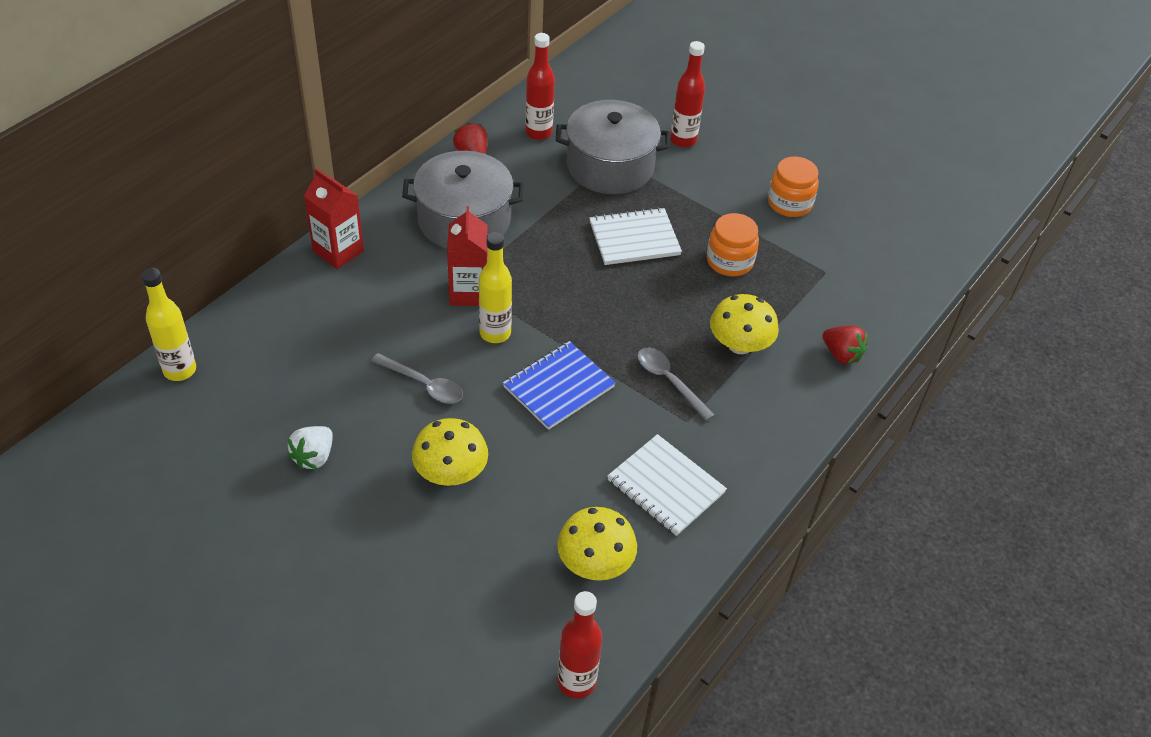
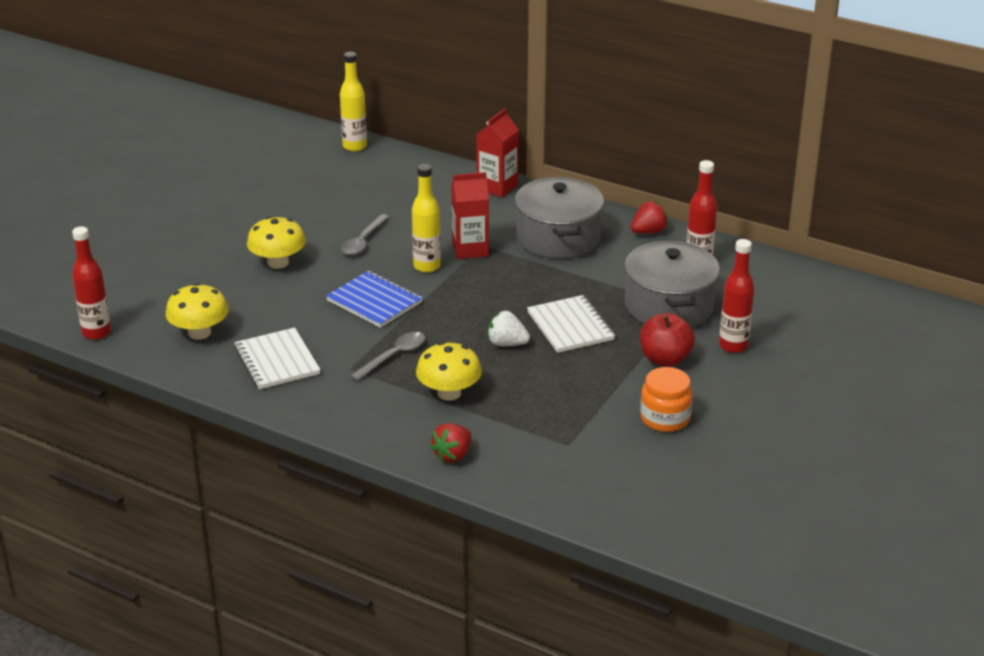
camera: 85 degrees right, 15 degrees down
white strawberry [287,426,333,469] -> white strawberry moved to [488,311,530,346]
white notebook [607,434,727,536] -> white notebook turned 60 degrees counterclockwise [234,328,321,389]
orange jar [707,213,759,276] -> none
none -> red apple [640,313,695,367]

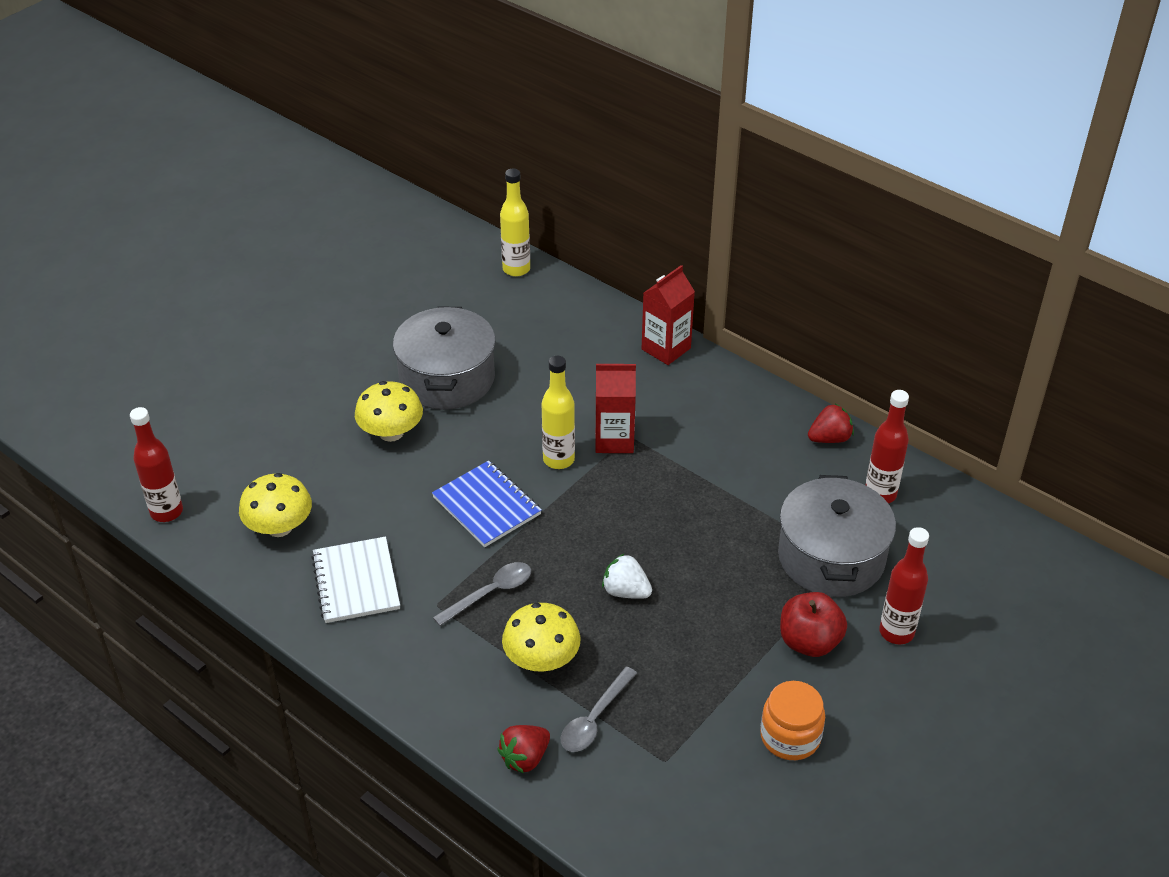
camera: 10 degrees right, 10 degrees up
grey spoon [341,214,389,255] -> grey spoon moved to [561,667,637,752]
grey pot [515,177,604,259] -> grey pot moved to [393,306,496,410]
white notebook [527,295,615,353] -> none

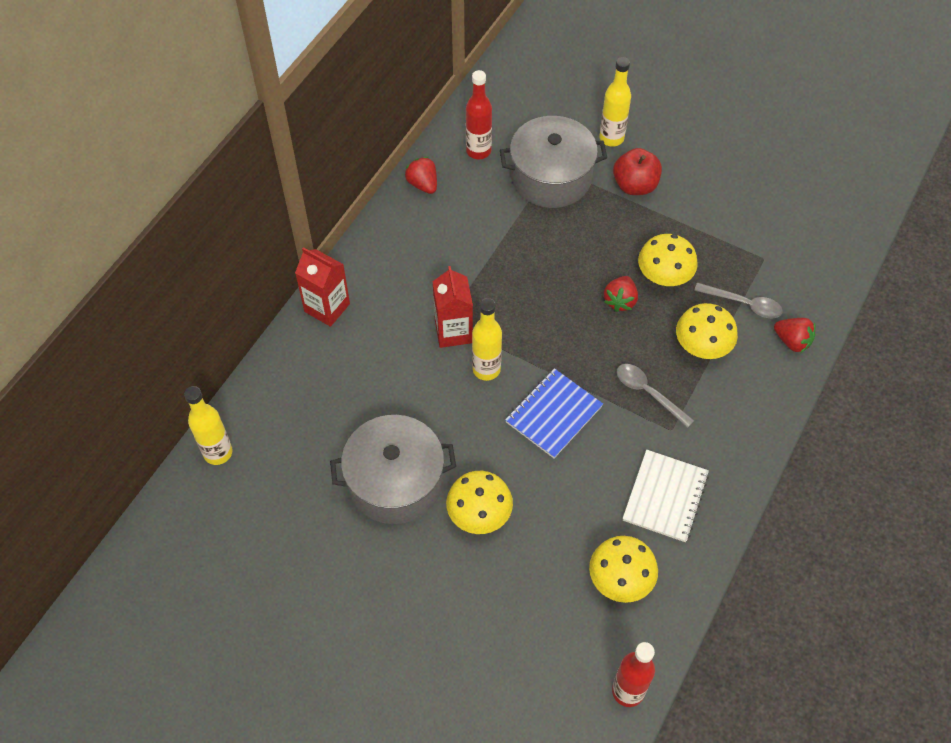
camera: 100 degrees left, 15 degrees up
white notebook [311,537,400,623] -> white notebook turned 45 degrees counterclockwise [622,450,709,542]
white strawberry [602,553,652,599] -> red strawberry [604,276,638,312]
orange jar [760,681,825,760] -> none
red bottle [879,527,929,644] -> yellow bottle [599,57,631,147]
none -> yellow mushroom [638,234,698,286]

